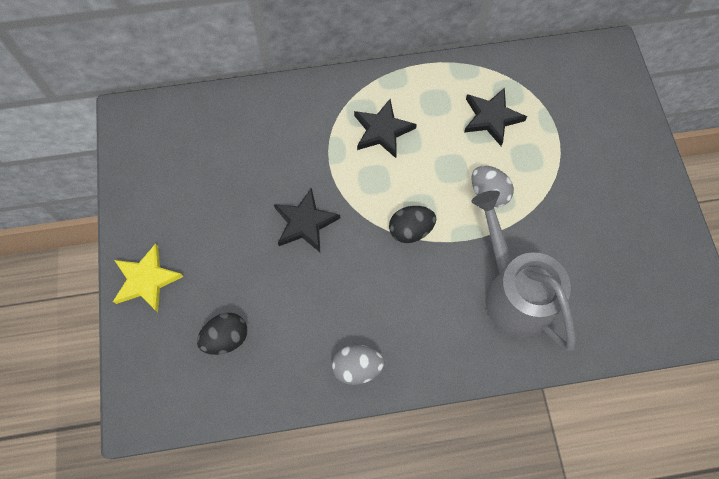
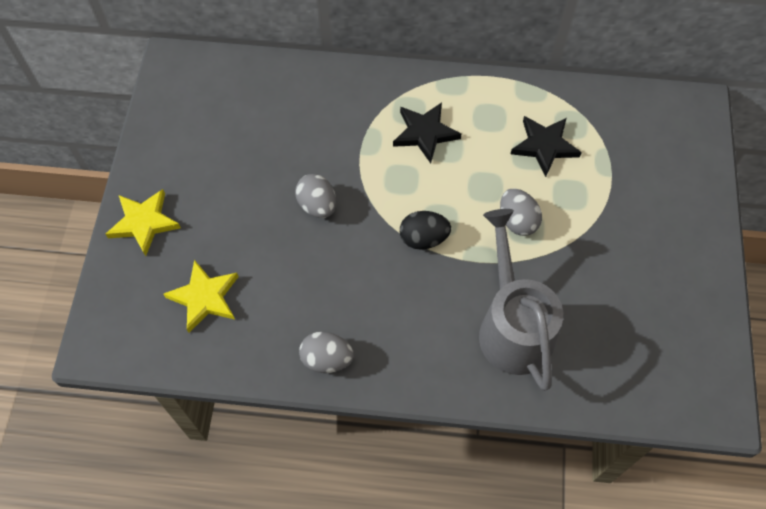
camera: 15 degrees right, 5 degrees down
black egg [197,313,247,355] -> yellow star [163,260,239,333]
black star [274,188,340,252] -> grey egg [295,174,336,218]

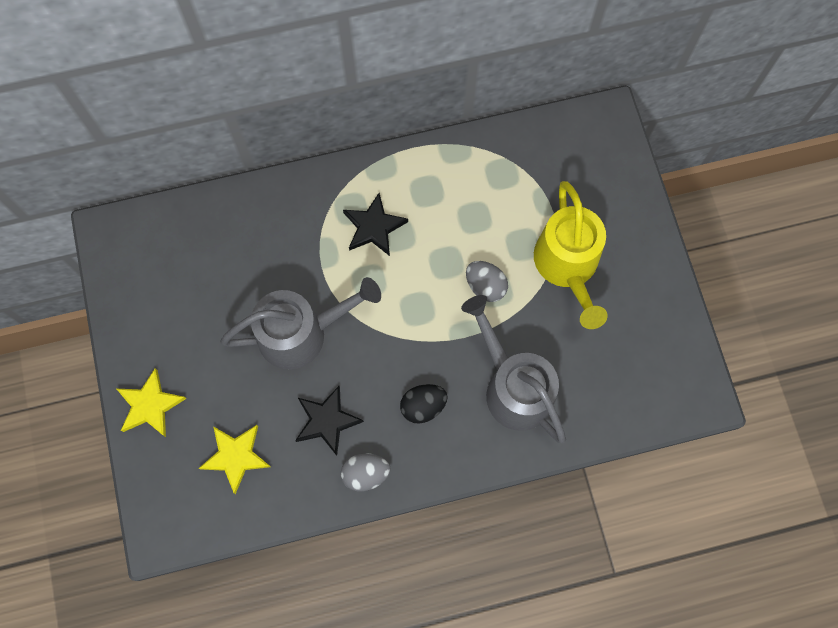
camera: 20 degrees left, 10 degrees up
grey egg [295,174,336,218] -> grey watering can [220,277,381,369]
black egg [400,211,451,250] -> black egg moved to [400,384,447,423]
black star [511,116,582,177] -> black star moved to [295,386,364,456]
none -> yellow watering can [534,181,608,329]

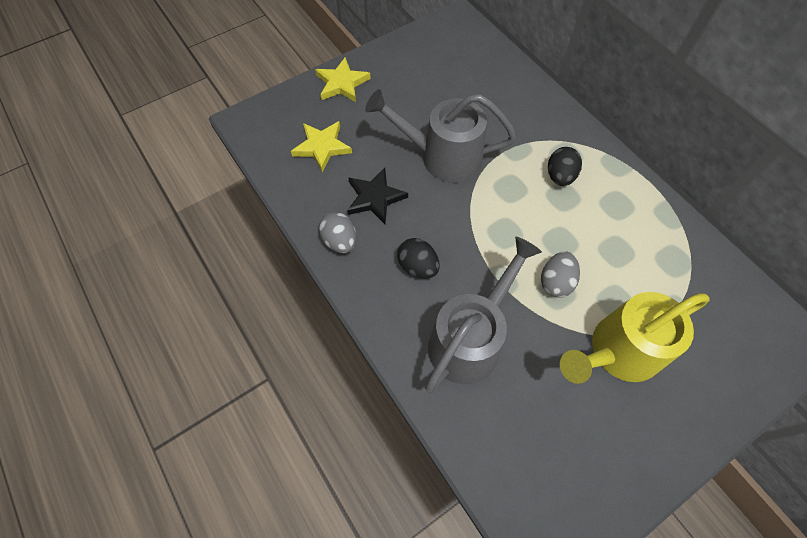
camera: 70 degrees right, 10 degrees down
grey watering can [220,277,381,369] -> grey watering can turned 135 degrees clockwise [365,89,517,183]
black star [343,193,408,256] -> black egg [548,147,582,186]

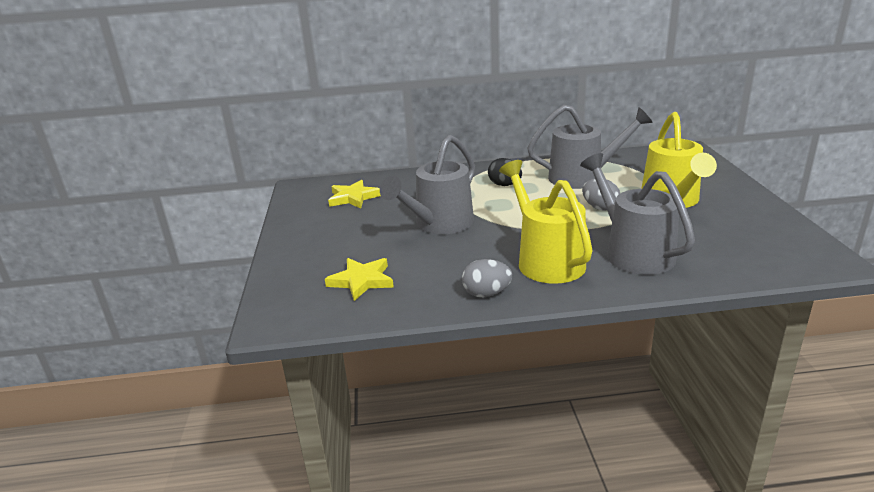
camera: 60 degrees left, 35 degrees down
yellow star [315,57,371,102] -> yellow star moved to [328,180,381,209]
black star [347,168,408,224] -> none
black egg [397,238,440,279] -> yellow watering can [499,160,593,284]
none -> grey watering can [527,105,653,189]

